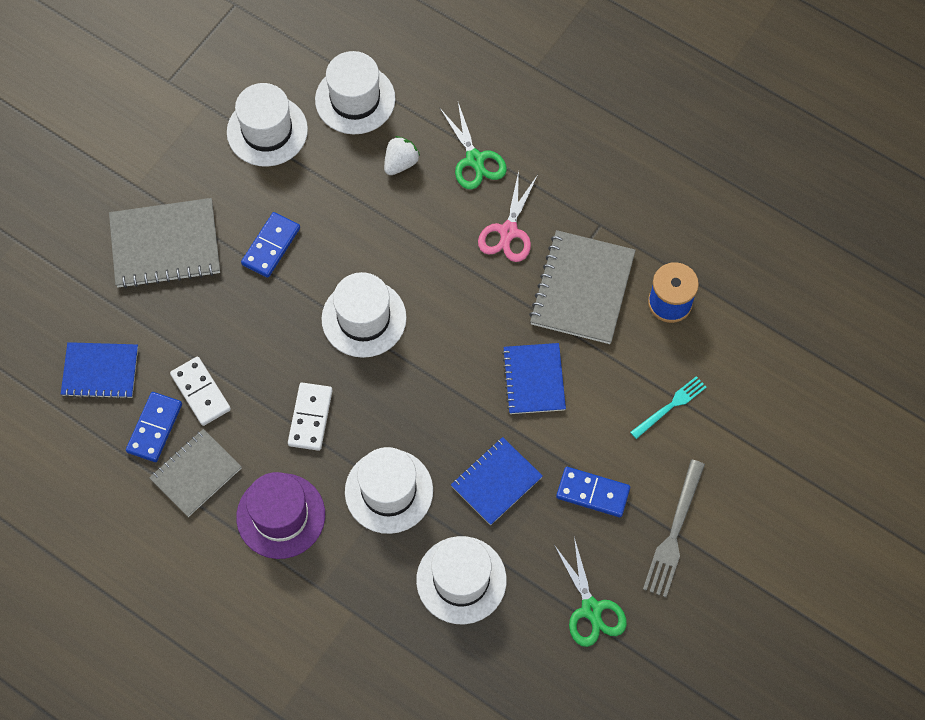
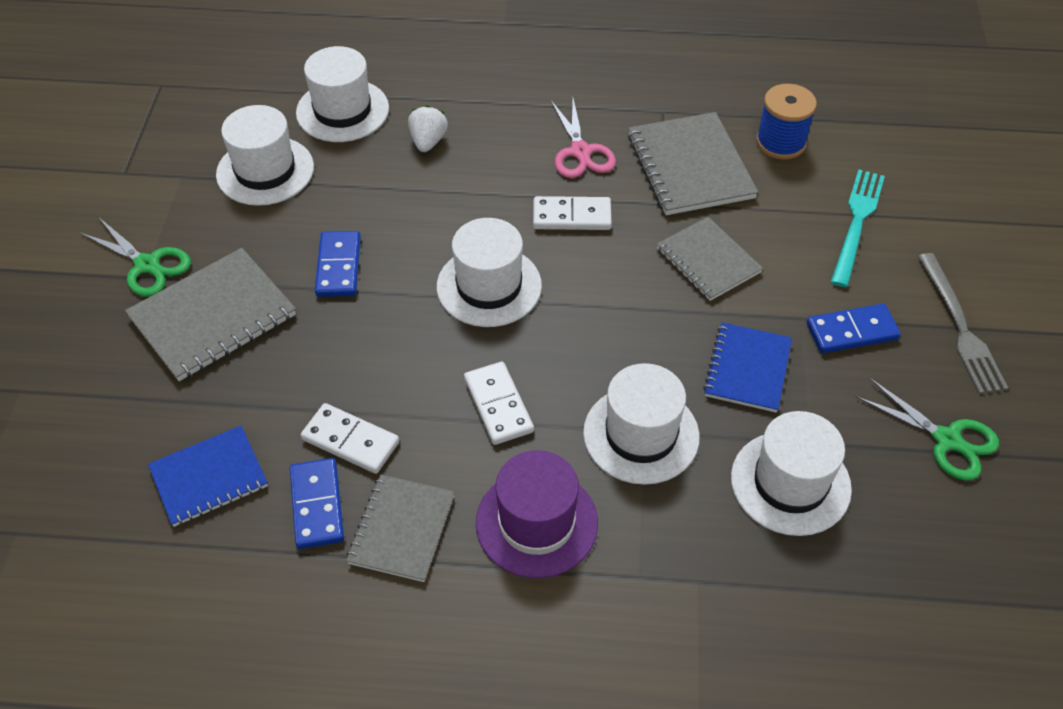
camera: 30 degrees left, 15 degrees down
green scissors [440,103,507,189] -> green scissors moved to [80,218,191,297]
blue notebook [502,343,566,414] -> grey notebook [656,217,763,301]
turquoise fork [630,376,707,439] -> turquoise fork [831,170,885,287], size x1.53
none -> white domino [533,196,612,230]

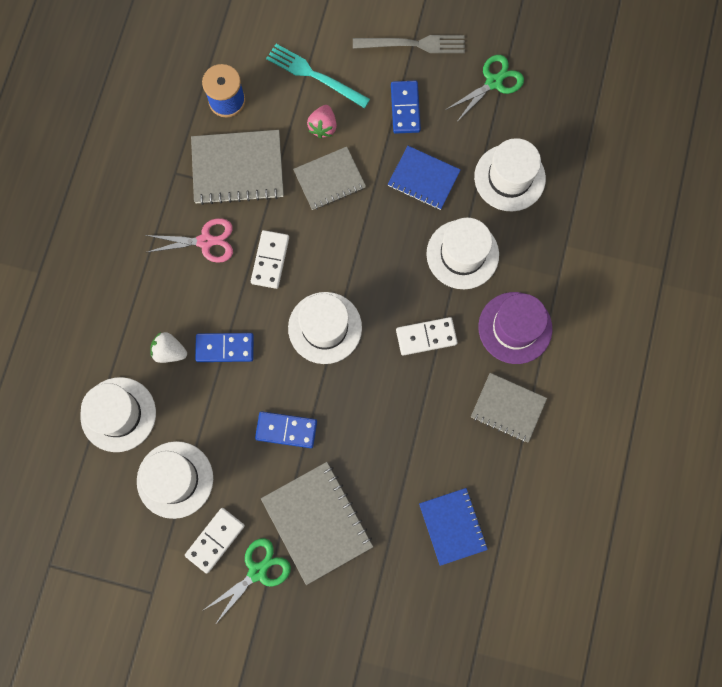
camera: 80 degrees left, 25 degrees up
blue domino [290,458,344,549] -> blue domino moved to [195,333,254,362]
white domino [301,403,399,474] -> white domino moved to [185,508,245,574]
none -> pink strawberry [307,105,337,138]

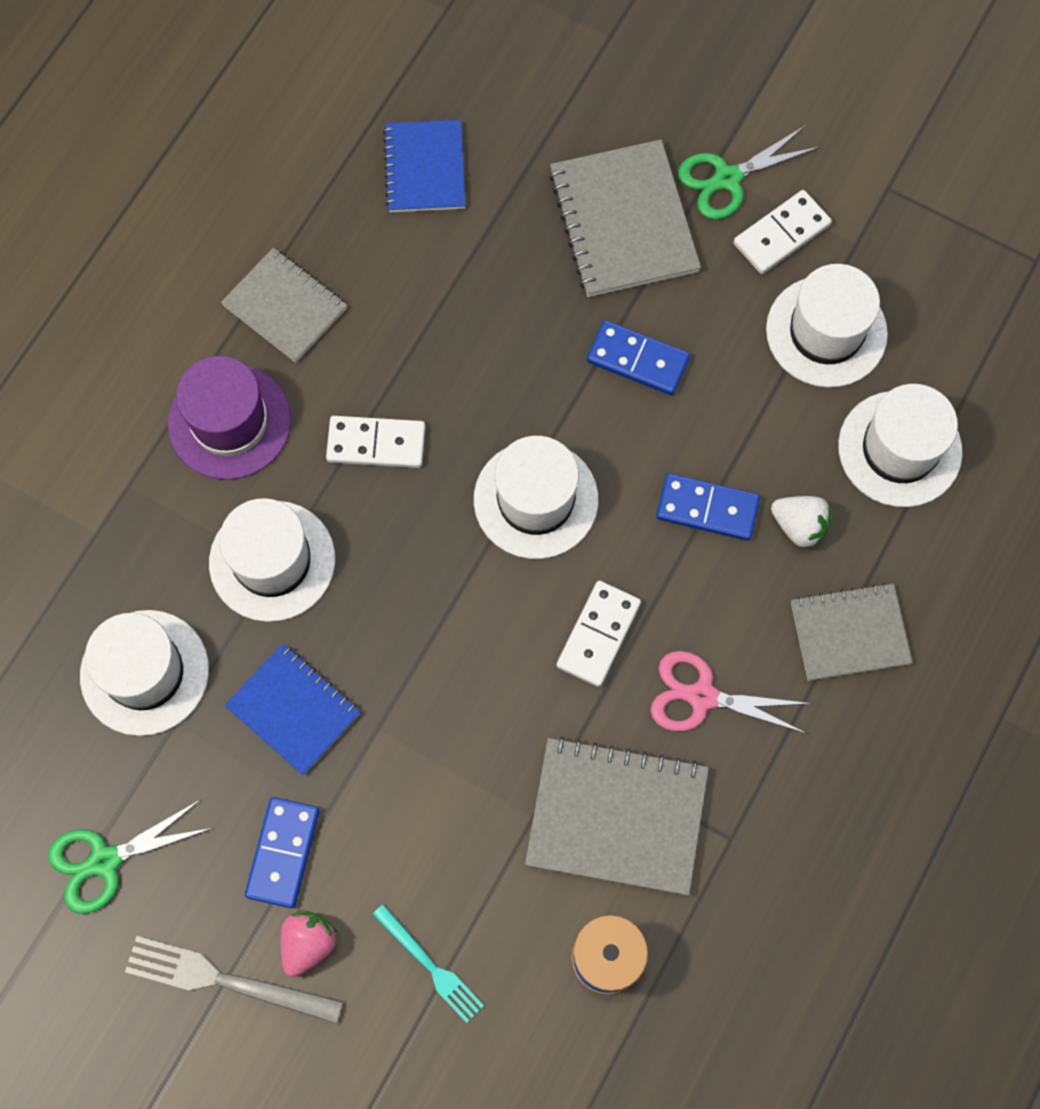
camera: 165 degrees left, 5 degrees down
turquoise fork [266,44,370,108] -> turquoise fork [372,905,484,1023], size x0.65
grey notebook [293,147,366,210] -> grey notebook moved to [791,583,913,681]
pink strawberry [307,105,337,138] -> pink strawberry moved to [281,910,338,977]

